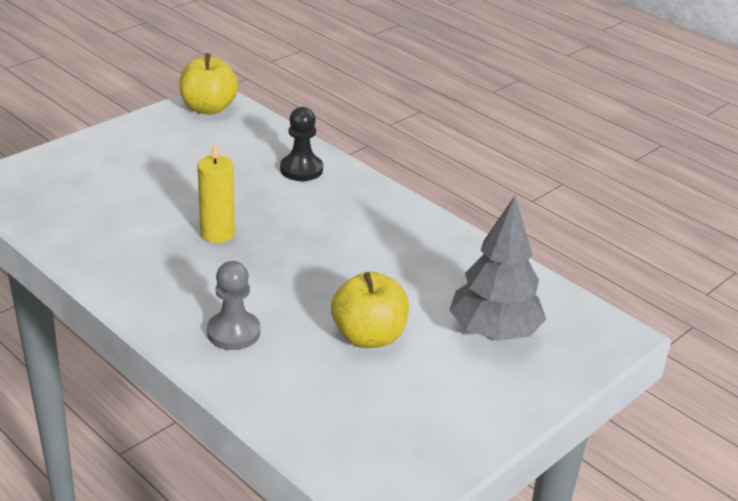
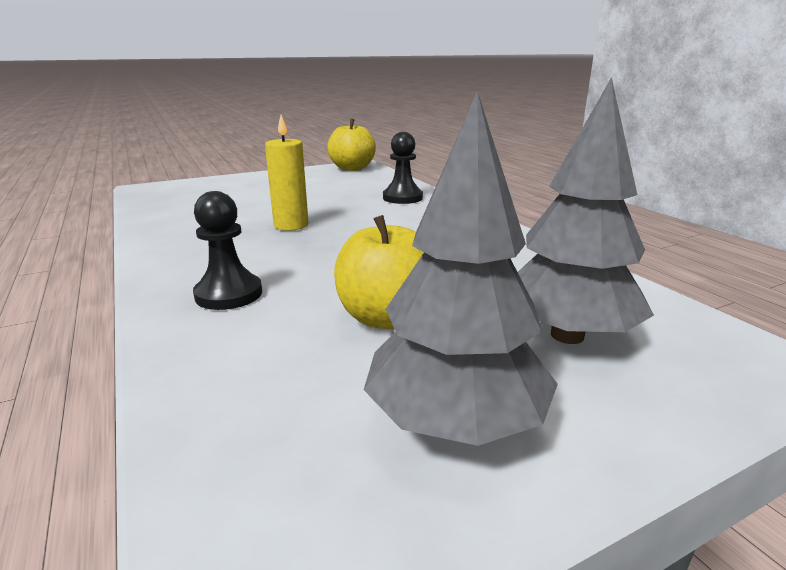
camera: 20 degrees right, 10 degrees down
grey pawn [207,261,260,350] -> black pawn [193,191,262,310]
none -> grey tree [364,91,558,446]

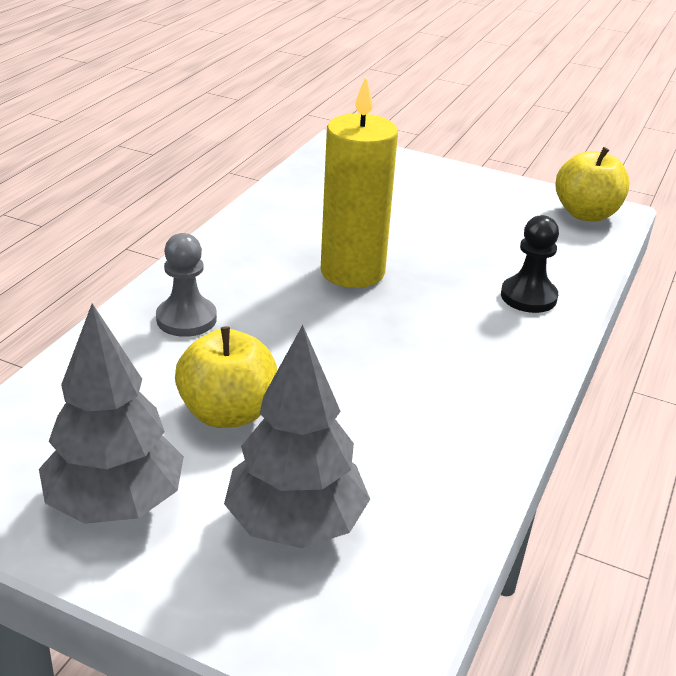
camera: 50 degrees right, 10 degrees up
black pawn [193,191,262,310] -> grey pawn [156,233,217,337]
yellow candle [265,115,309,231] -> yellow candle [321,77,398,288], size x1.63

